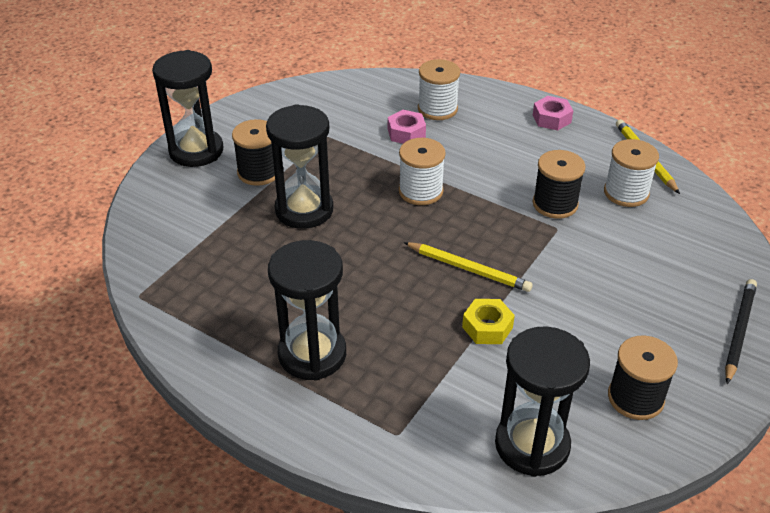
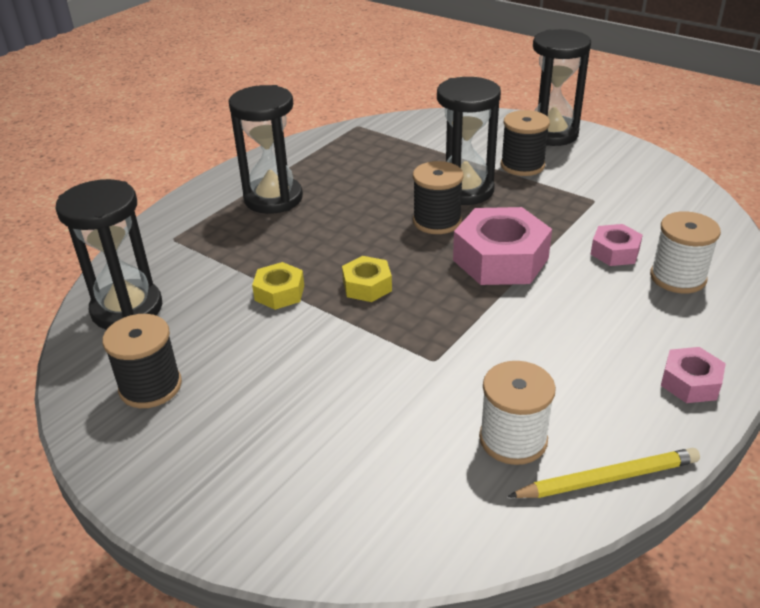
camera: 95 degrees right, 5 degrees down
white spool [399,138,446,205] -> pink nut [453,207,552,285]
yellow pencil [404,242,533,292] -> yellow nut [342,256,392,302]
black spool [533,150,586,219] -> black spool moved to [413,161,464,234]
black pencil [725,279,757,384] -> none

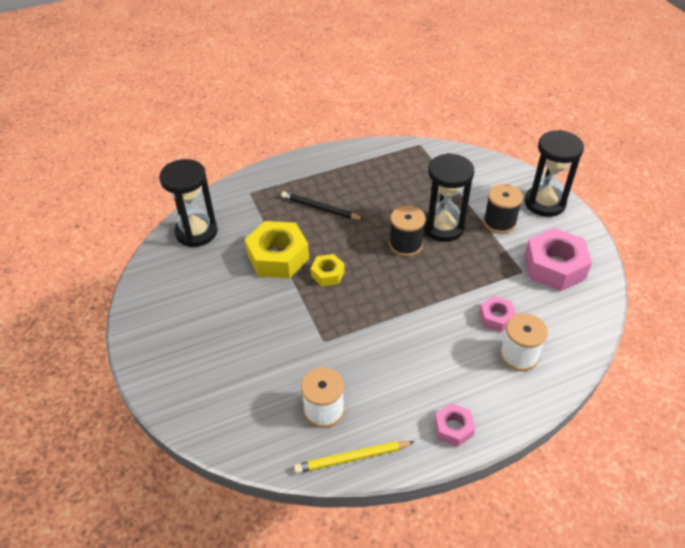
camera: 30 degrees right, 10 degrees up
black spool [102,314,182,408] -> none
black hourglass [229,85,303,214] -> none
yellow nut [252,262,304,310] -> yellow nut [245,221,309,278], size x1.88
pink nut [453,207,552,285] -> pink nut moved to [524,228,592,291]
yellow pencil [507,448,700,498] -> yellow pencil turned 150 degrees clockwise [294,441,414,474]
none -> black pencil [281,191,364,220]

